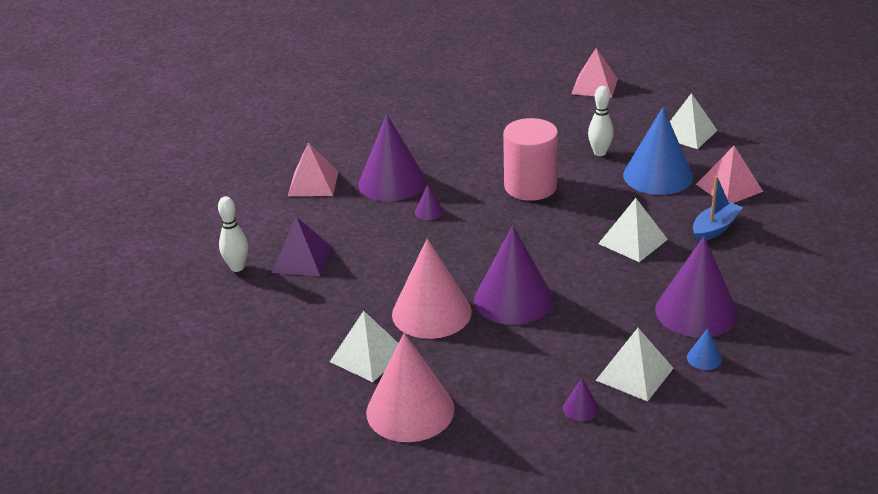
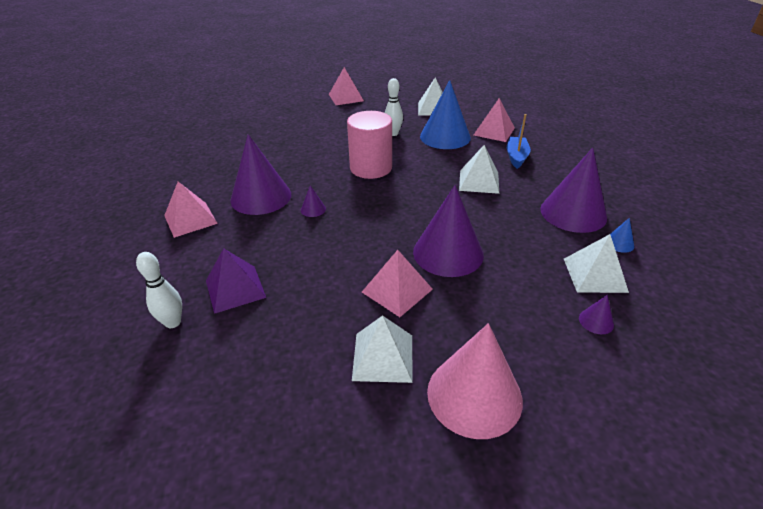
camera: 35 degrees left, 5 degrees up
pink cone [392,238,472,339] -> pink pyramid [362,250,433,317]

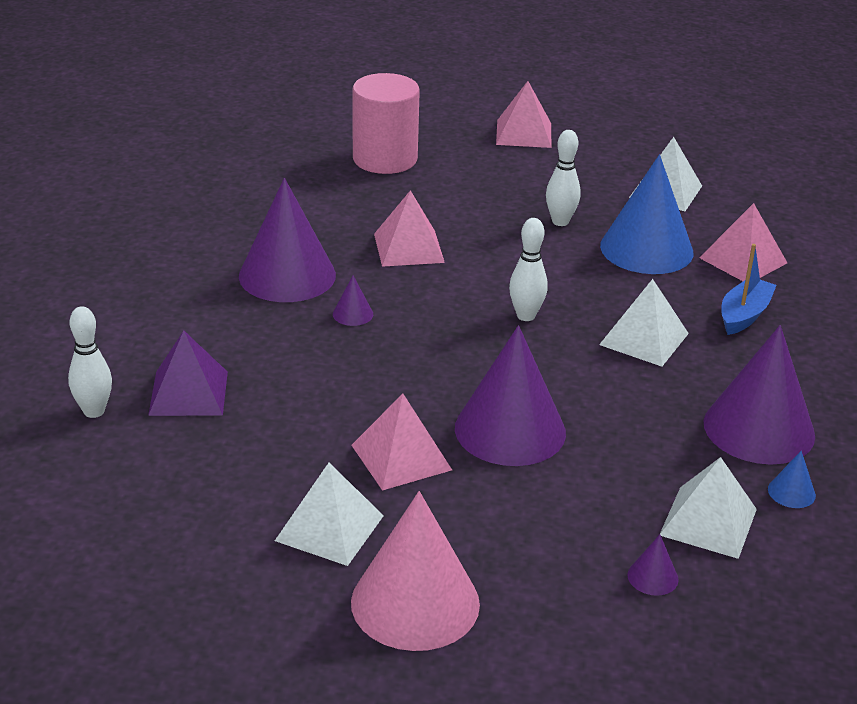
camera: 20 degrees right, 5 degrees down
pink pyramid [164,182,218,238] -> pink pyramid moved to [374,190,445,267]
pink cylinder [347,111,392,179] -> pink cylinder moved to [353,73,420,174]
none -> white bowling pin [509,218,548,321]

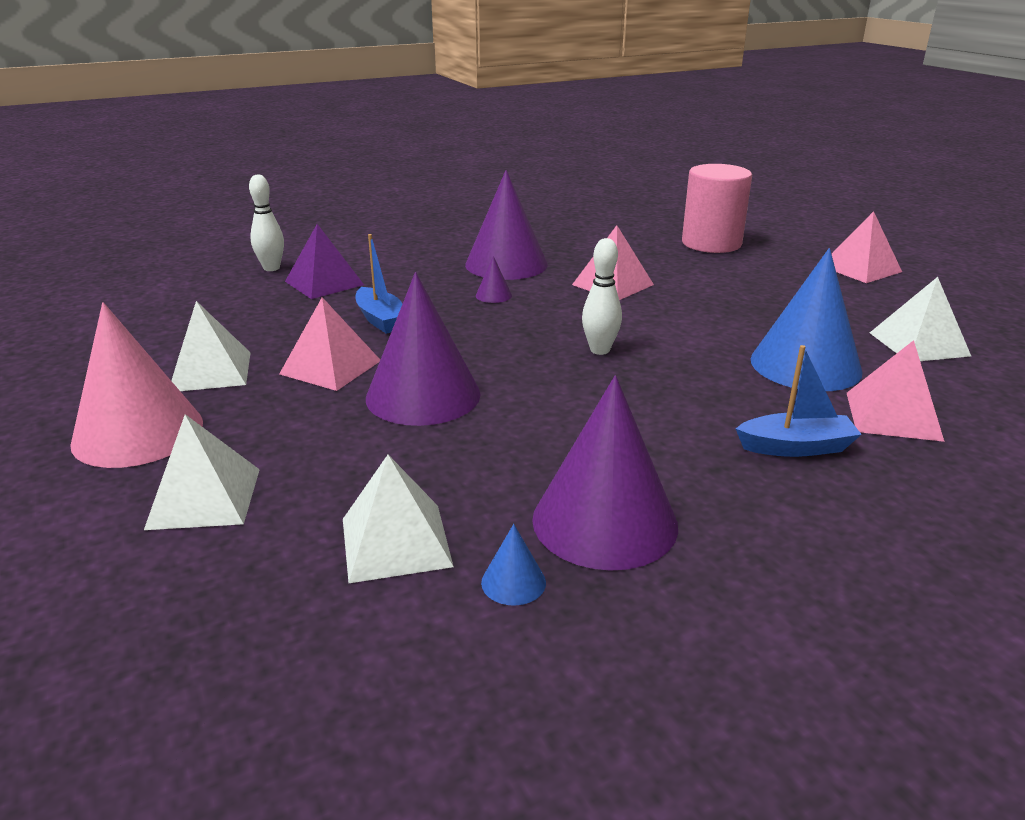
camera: 55 degrees right, 5 degrees down
white bowling pin [546,130,581,226] -> none
white pyramid [599,279,689,367] -> white pyramid moved to [144,414,260,530]
purple cone [627,534,679,596] -> none
none -> blue boat [356,234,403,334]

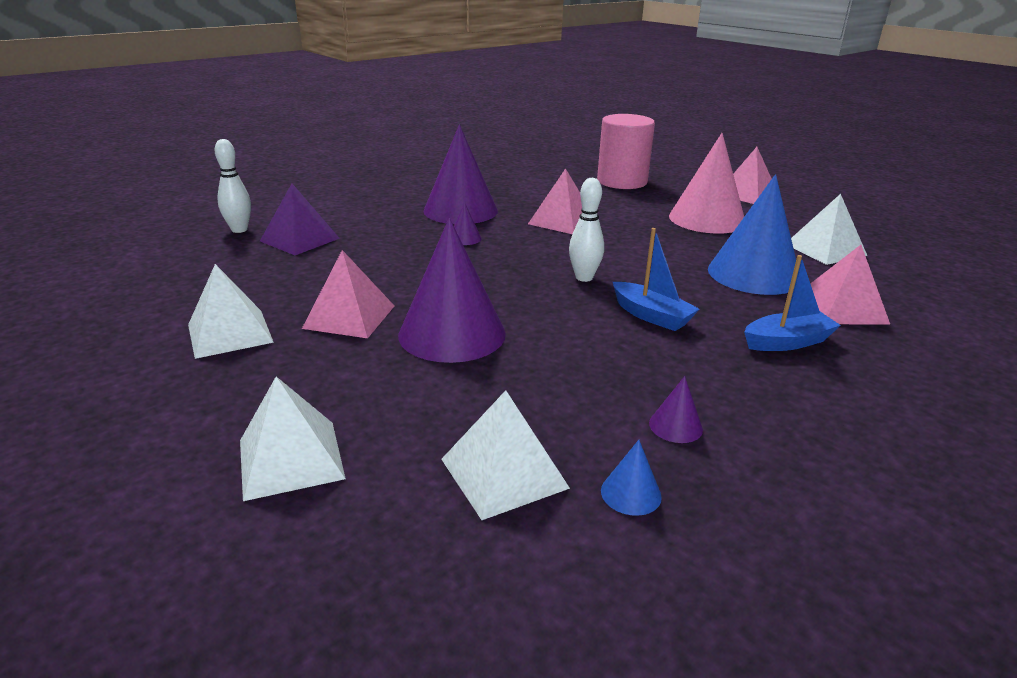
camera: 15 degrees left, 0 degrees up
pink cone [70,302,203,468] -> pink cone moved to [669,133,744,234]
blue boat [356,234,403,334] -> blue boat moved to [613,228,700,331]
purple cone [532,375,678,571] -> purple cone [649,376,703,443], size x0.41

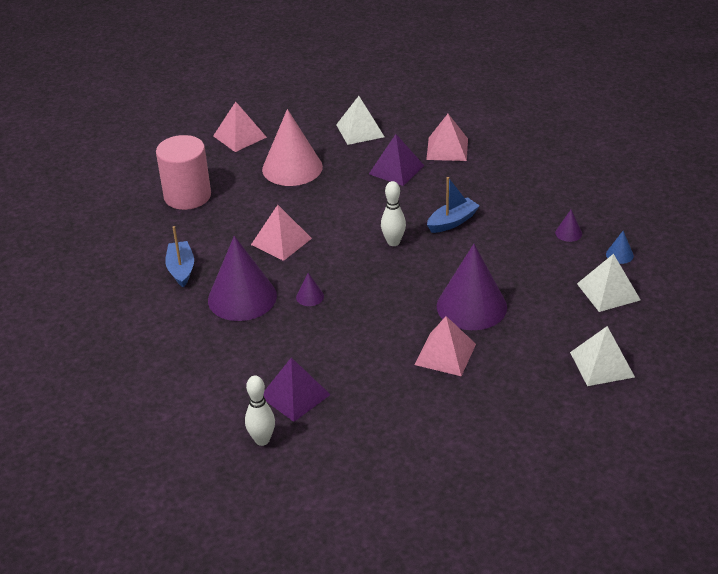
camera: 80 degrees left, 10 degrees up
white pyramid [188,264,274,359] -> none
blue cone [708,174,796,295] -> purple pyramid [369,134,424,186]
blue boat [744,255,841,351] -> blue boat moved to [165,226,194,287]

